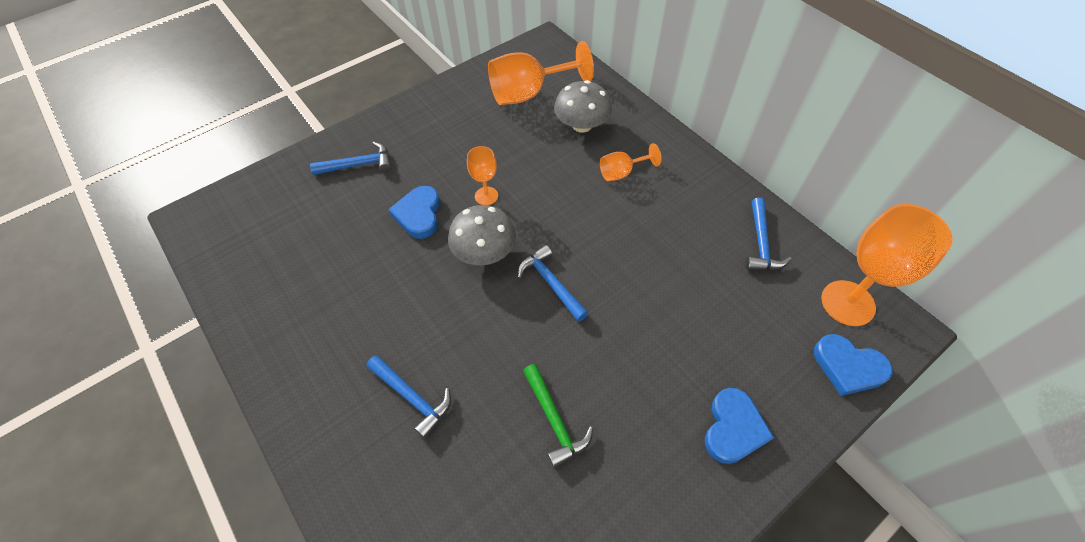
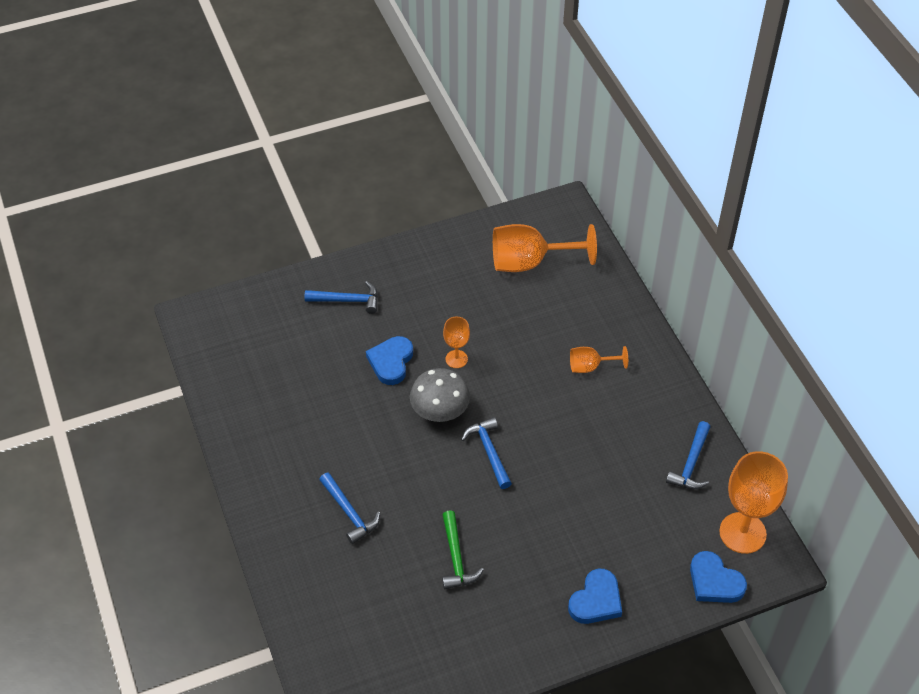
camera: 15 degrees right, 5 degrees down
grey mushroom [554,80,612,133] -> none

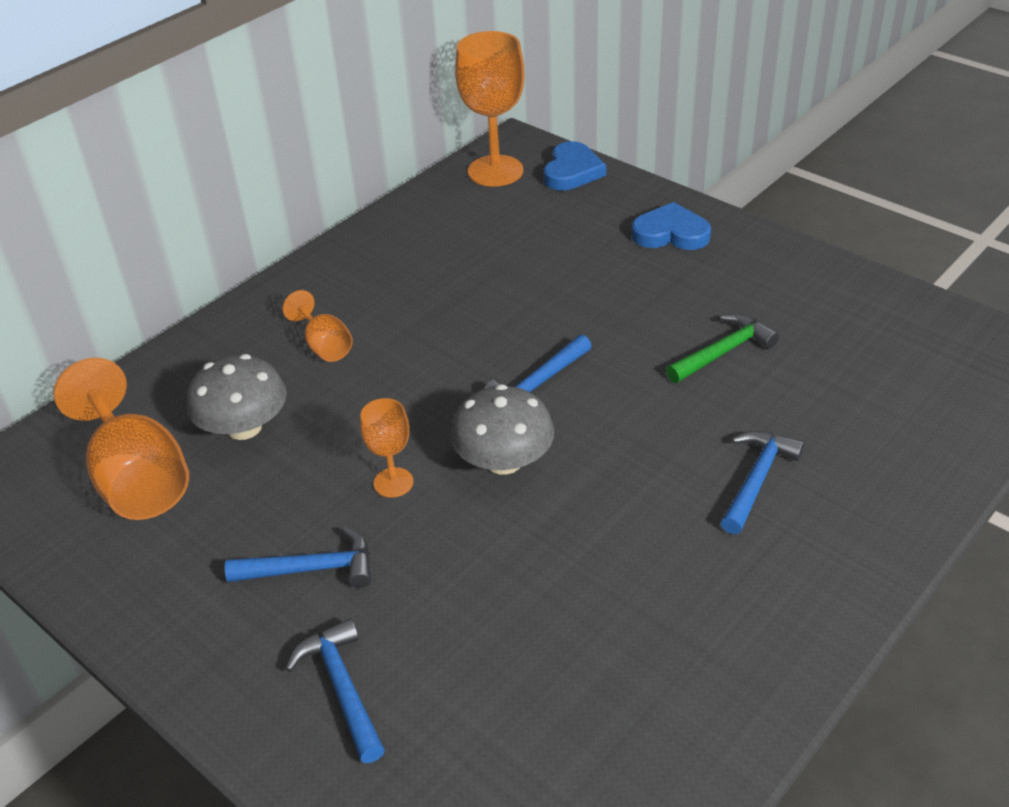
camera: 115 degrees left, 10 degrees down
blue heart [366,336,413,385] -> none
blue hammer [666,421,710,489] -> blue hammer moved to [225,526,371,588]
none -> grey mushroom [186,354,287,440]

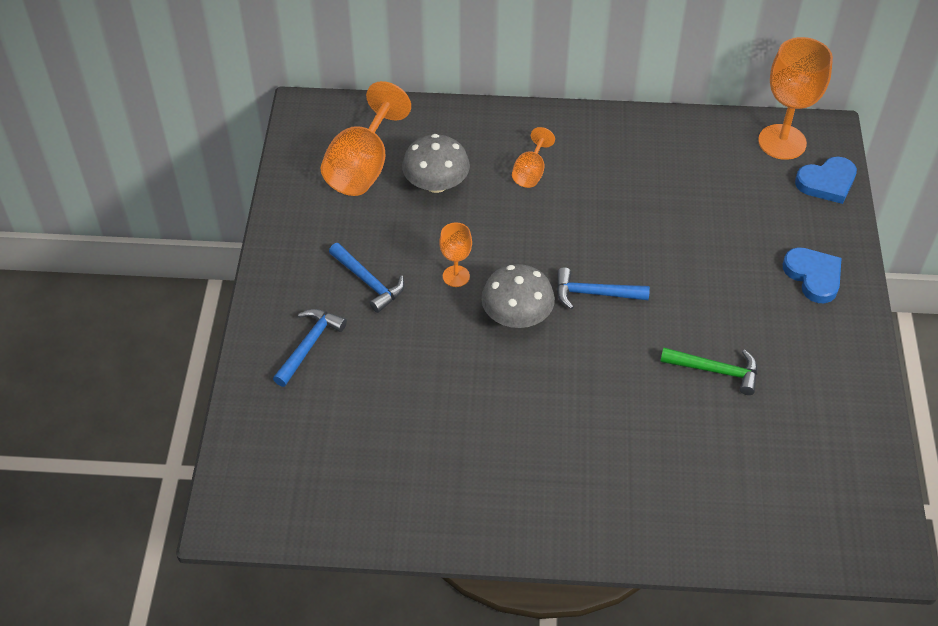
camera: 50 degrees right, 10 degrees up
blue hammer [721,431,805,534] -> none

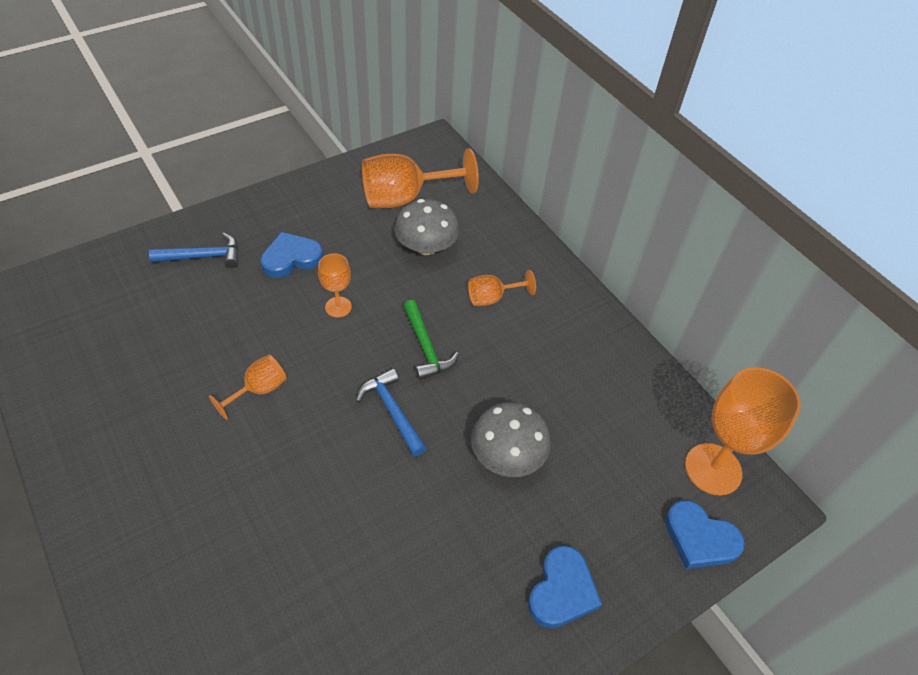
camera: 50 degrees right, 0 degrees up
blue hammer [329,243,405,313] -> blue heart [260,232,323,278]
grey mushroom [481,264,555,328] -> grey mushroom moved to [471,402,551,477]
green hammer [660,348,758,395] -> green hammer moved to [403,300,459,380]
none -> orange goblet [209,355,287,420]

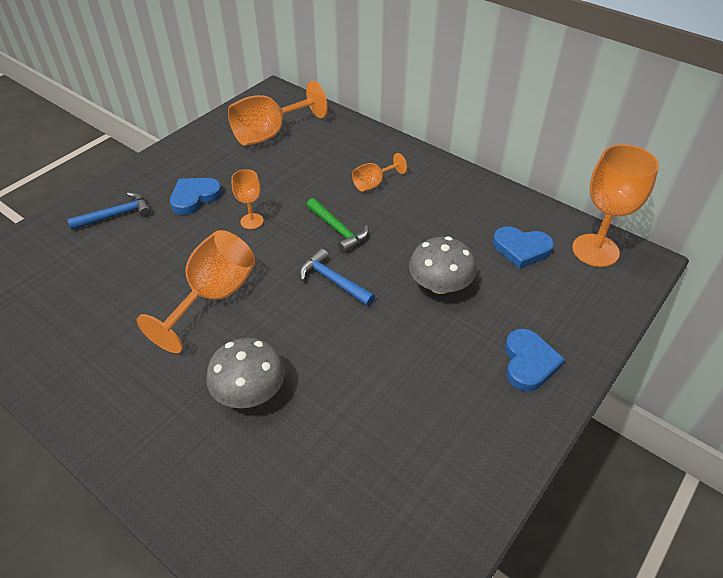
camera: 15 degrees left, 5 degrees down
orange goblet [209,355,287,420] -> orange goblet [136,230,255,353], size x1.90
grey mushroom [395,199,459,255] -> grey mushroom moved to [206,338,285,408]
blue heart [665,500,745,569] -> blue heart moved to [493,227,554,269]

